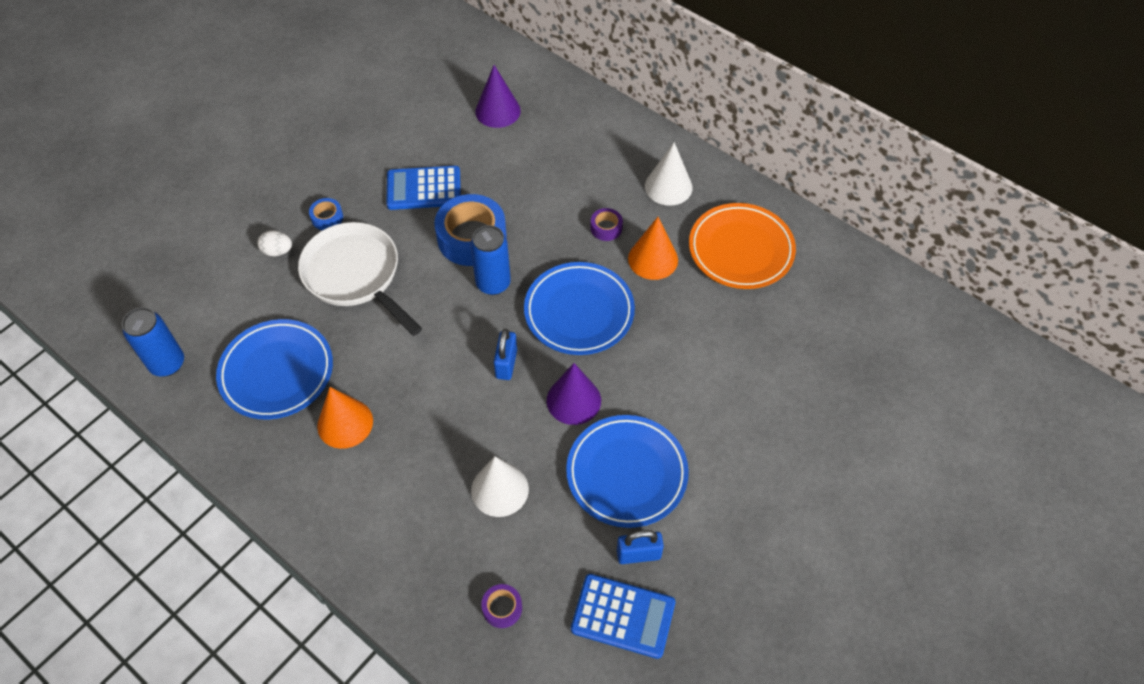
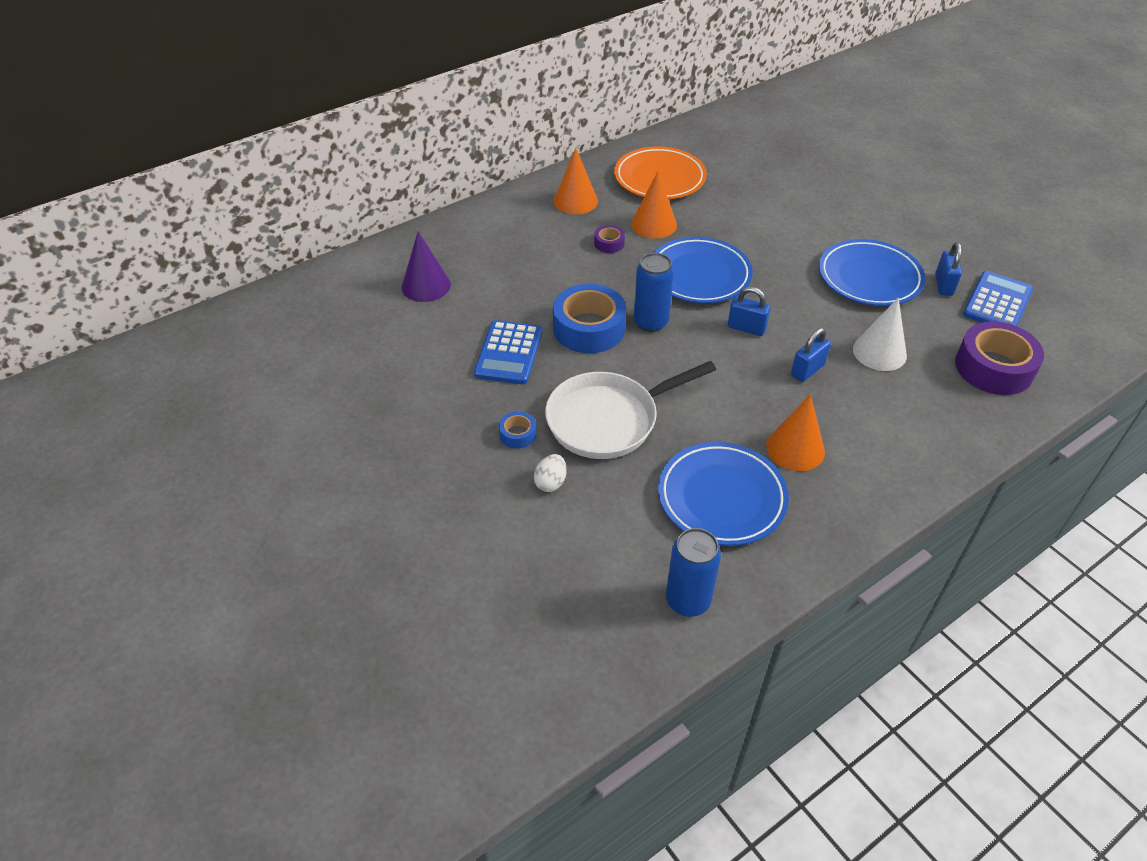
camera: 75 degrees left, 10 degrees down
purple tape [481,584,522,628] -> purple tape [955,321,1044,395], size x2.16
purple cone [547,363,601,425] -> none
white cone [645,142,692,206] -> orange cone [553,148,598,214]
none -> blue padlock [791,328,831,382]

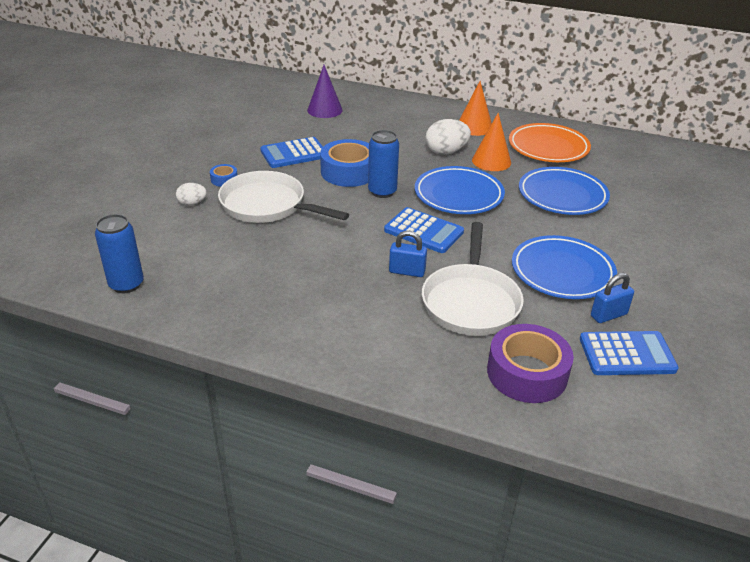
camera: 55 degrees right, 10 degrees down
purple tape [594,225,625,253] -> white egg [425,119,471,155]
blue plate [658,442,789,546] -> blue plate moved to [519,167,610,215]
blue padlock [728,287,771,336] -> blue calculator [384,207,464,253]
orange cone [766,394,825,471] -> none
white cone [853,297,907,371] -> white pan [422,222,524,336]

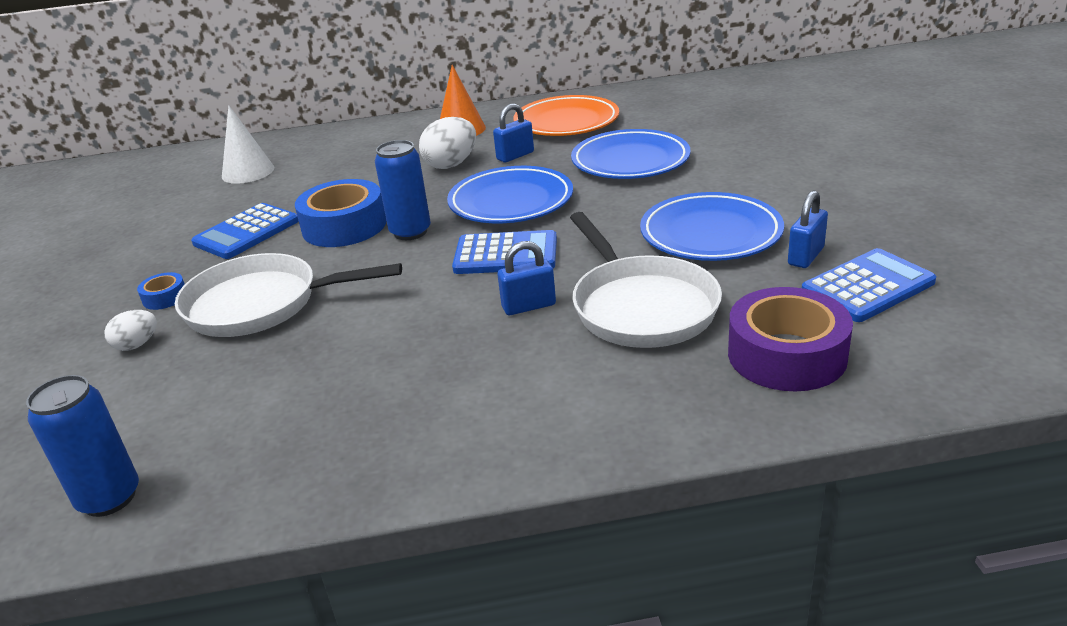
camera: 25 degrees left, 5 degrees down
purple cone [307,65,343,118] -> white cone [222,105,274,184]
orange cone [472,113,511,171] -> blue padlock [493,103,534,162]

